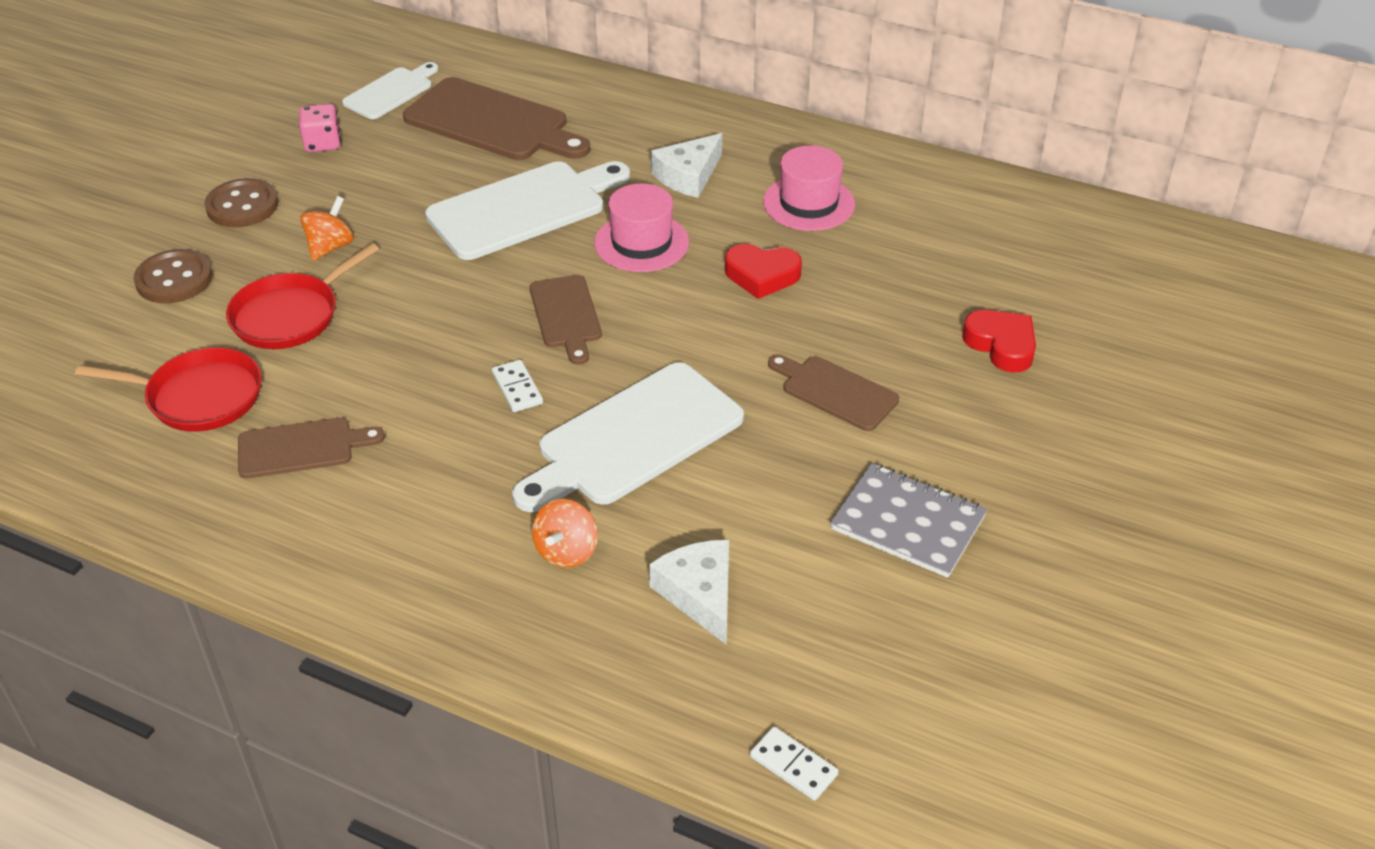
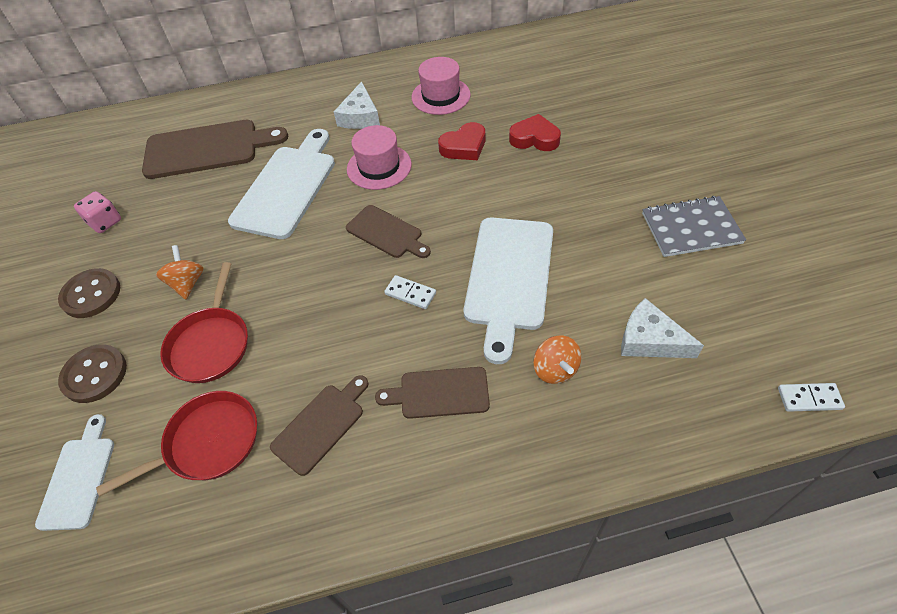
camera: 35 degrees left, 10 degrees up
white cutting board [342,62,438,119] -> white cutting board moved to [35,414,114,531]
brown cutting board [768,354,899,431] -> brown cutting board moved to [375,367,490,419]
red heart [962,310,1036,373] -> red heart moved to [509,114,561,151]

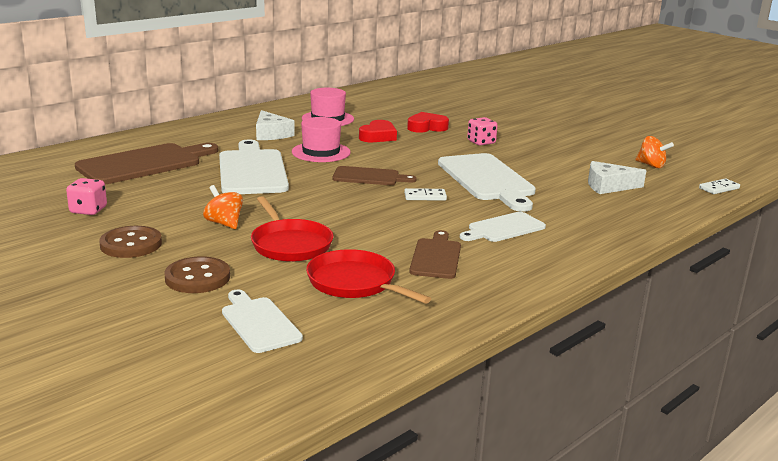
camera: 35 degrees left, 30 degrees down
red pan [96,391,257,497] -> red pan turned 75 degrees counterclockwise [306,249,431,304]
brown cutting board [375,367,490,419] -> white cutting board [460,212,546,242]
orange spinning top [533,336,581,384] -> orange spinning top moved to [636,136,674,168]
grey notebook [642,196,746,257] -> none
none -> pink dice [467,117,498,146]

